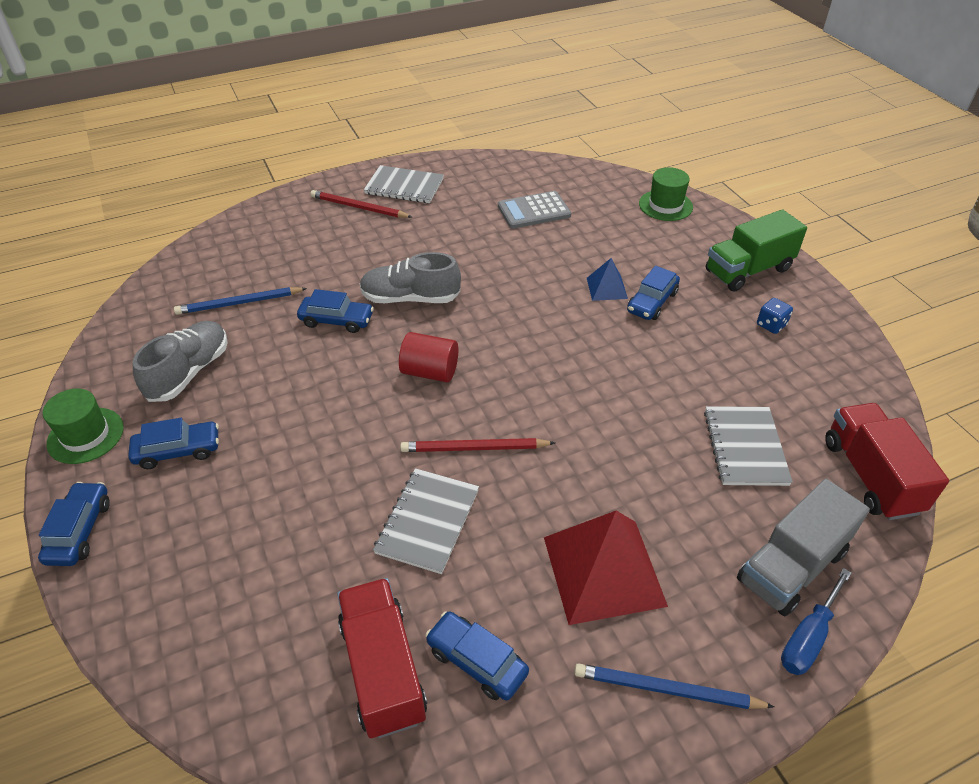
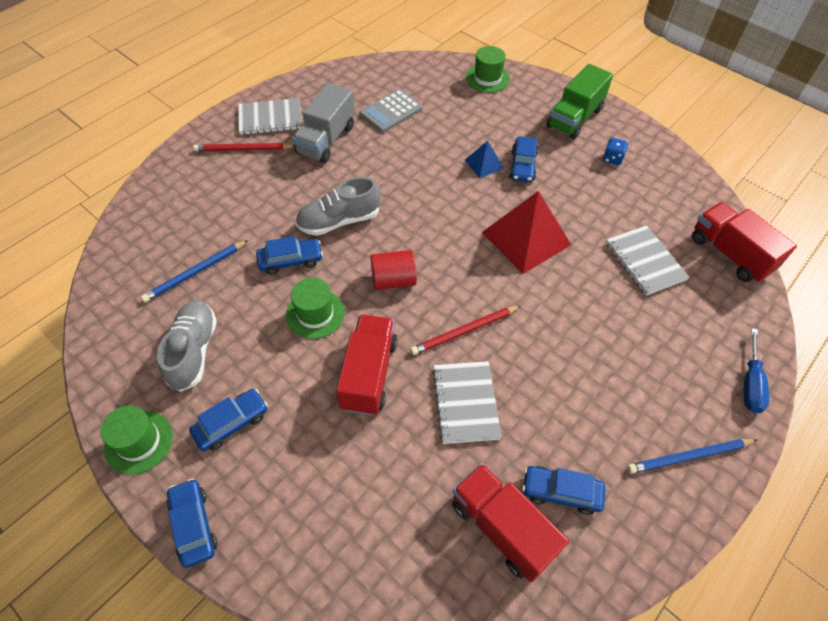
camera: 25 degrees left, 10 degrees up
red pyramid [544,511,668,625] -> red pyramid moved to [482,191,571,274]
grey truck [737,479,870,616] -> grey truck moved to [292,83,355,163]
none -> green hat [286,278,345,339]
none -> red truck [336,314,397,416]

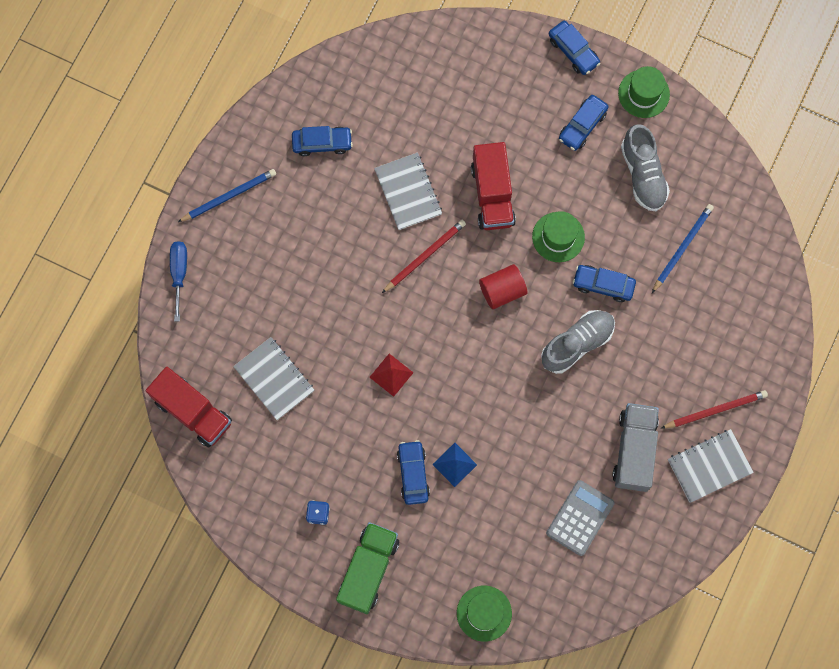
camera: 165 degrees right, 20 degrees up
blue car [256,236,323,275] -> blue car turned 45 degrees clockwise [573,265,636,302]
red truck [452,463,569,582] -> none
red pyramid [482,191,571,274] -> red pyramid [370,354,413,397], size x0.50

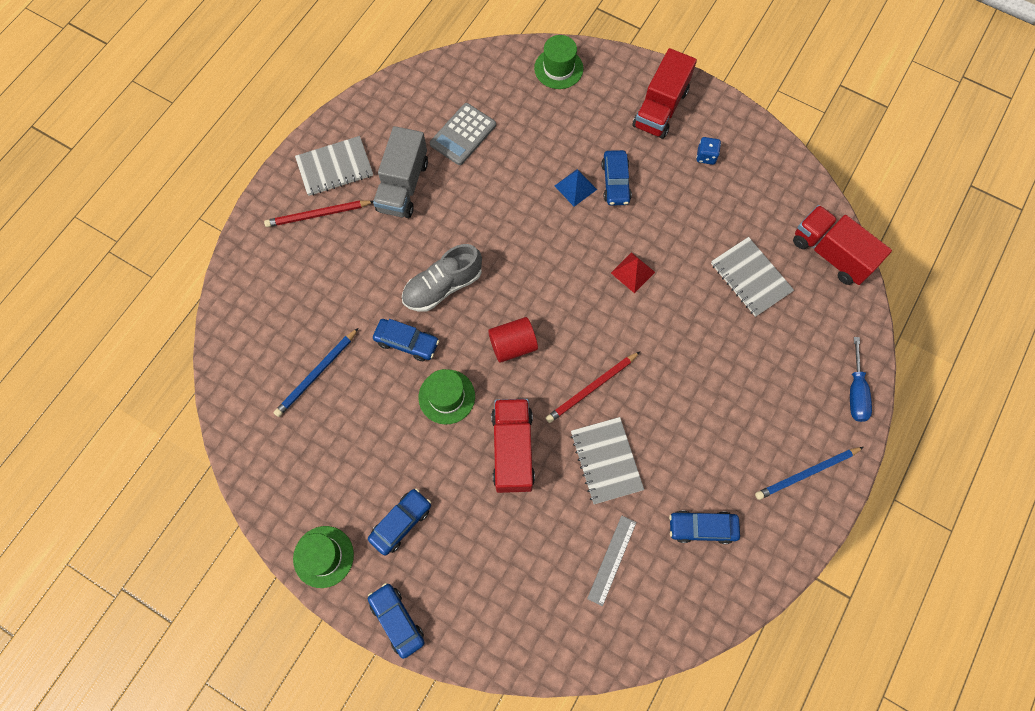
camera: 175 degrees left, 5 degrees down
green truck [336,522,399,614] -> red truck [632,48,697,139]
grey shoe [621,124,670,211] -> none
none -> grey ruler [587,516,637,606]

